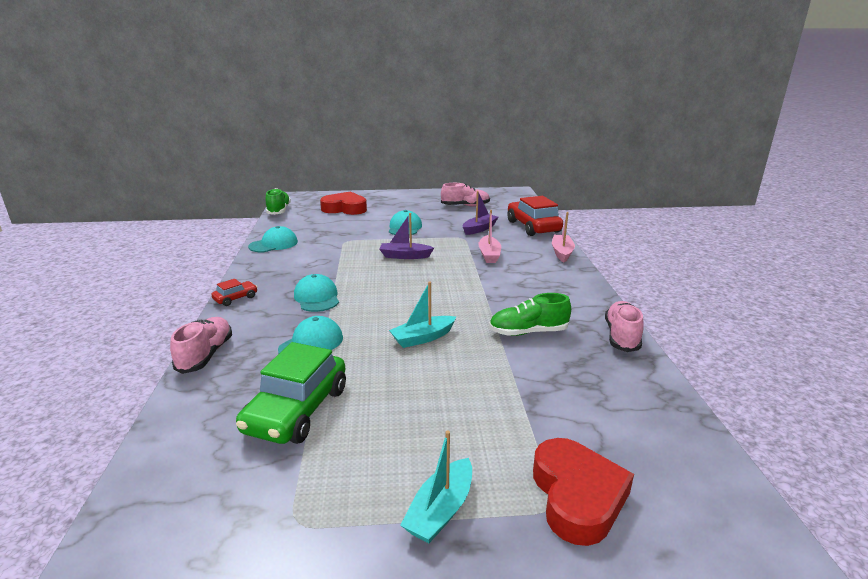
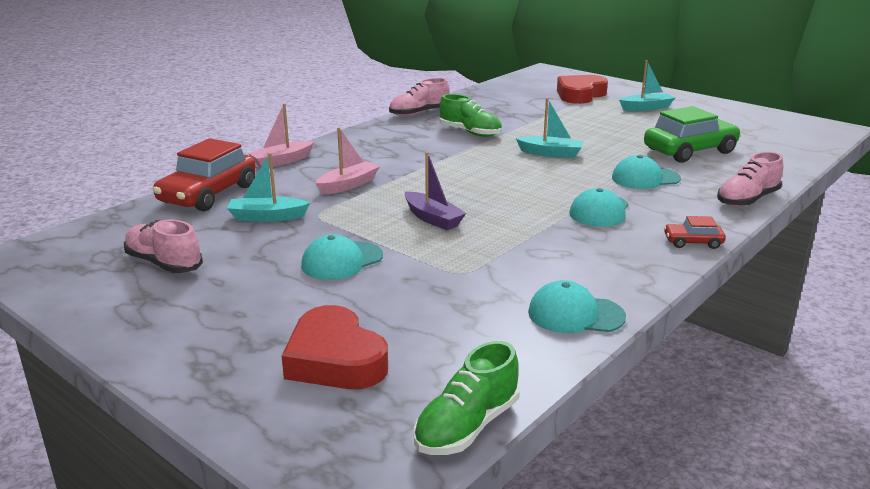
camera: 135 degrees left, 0 degrees up
purple boat [463,191,498,235] -> turquoise boat [227,153,310,222]

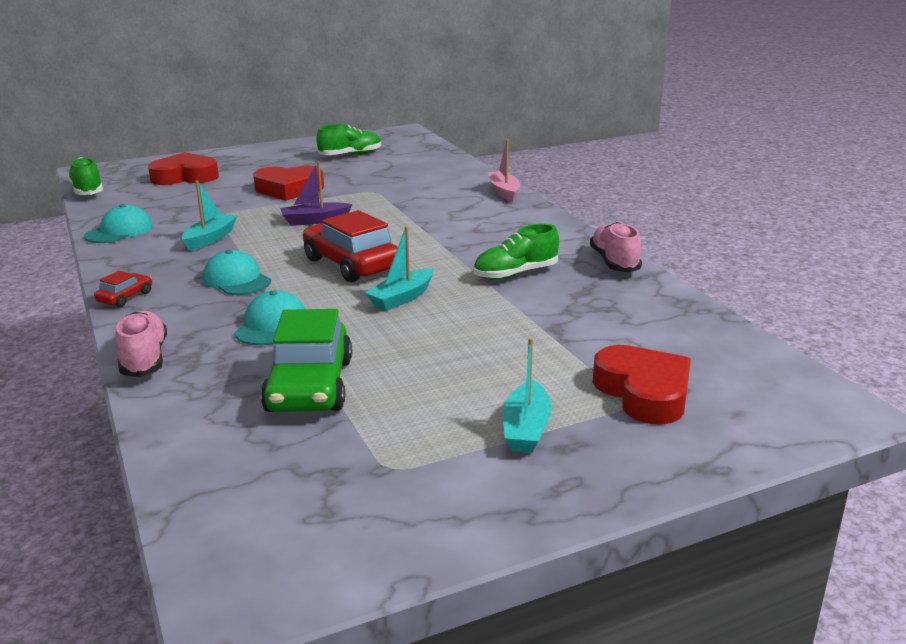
camera: 115 degrees right, 0 degrees up
pink shoe [124,219,203,273] -> green shoe [316,124,381,155]
red car [153,138,256,211] -> red car moved to [303,210,398,282]
turquoise boat [227,153,310,222] -> turquoise boat moved to [182,180,237,251]
turquoise cap [301,234,383,280] -> red heart [253,166,324,201]
pink boat [315,127,380,195] -> none

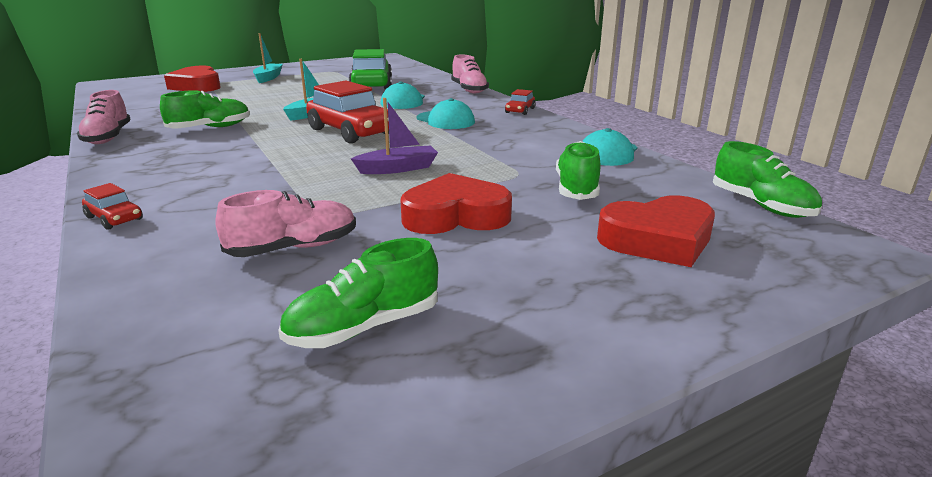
camera: 175 degrees right, 0 degrees up
turquoise boat [182,180,237,251] -> none
pink boat [488,139,520,202] -> red car [82,183,143,230]
none -> pink shoe [216,190,356,257]
none -> green shoe [556,141,600,200]

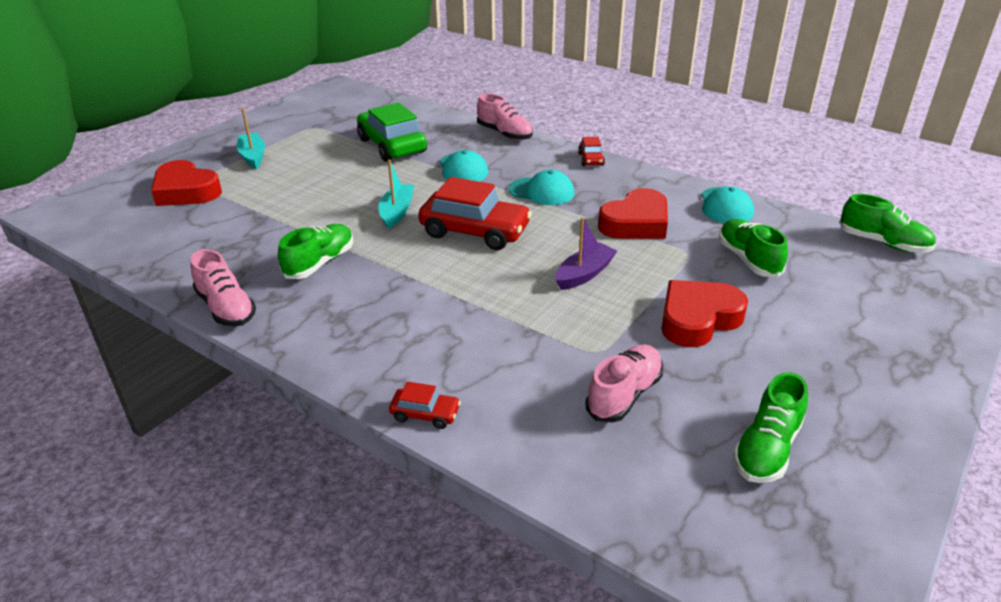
camera: 25 degrees left, 10 degrees up
red heart [597,195,715,267] -> red heart moved to [598,188,668,239]

